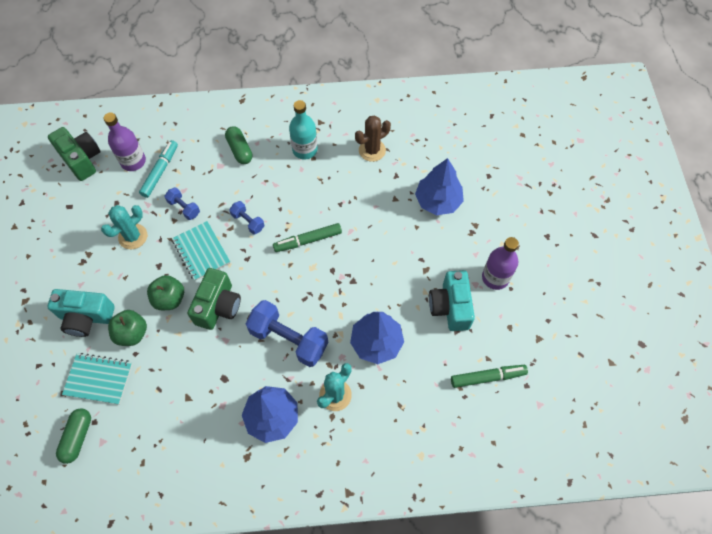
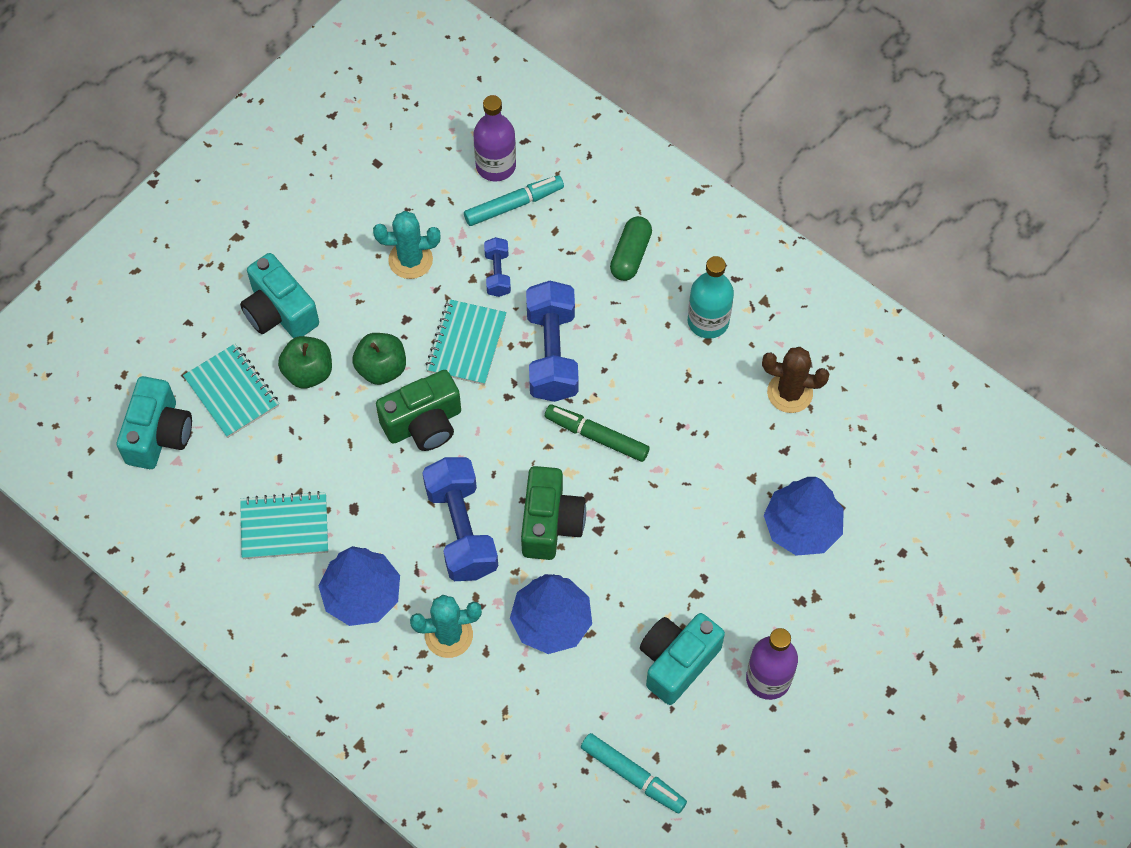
camera: 45 degrees right, 0 degrees up
green camera [48,127,101,181] -> green camera moved to [521,466,586,560]
green capsule [56,408,91,464] -> turquoise camera [117,376,192,469]
blue dumbbell [229,201,265,234] -> blue dumbbell [526,281,579,402], size x1.98
green marker [451,365,528,388] -> turquoise marker [581,733,687,813]
none -> turquoise notebook [240,491,328,559]

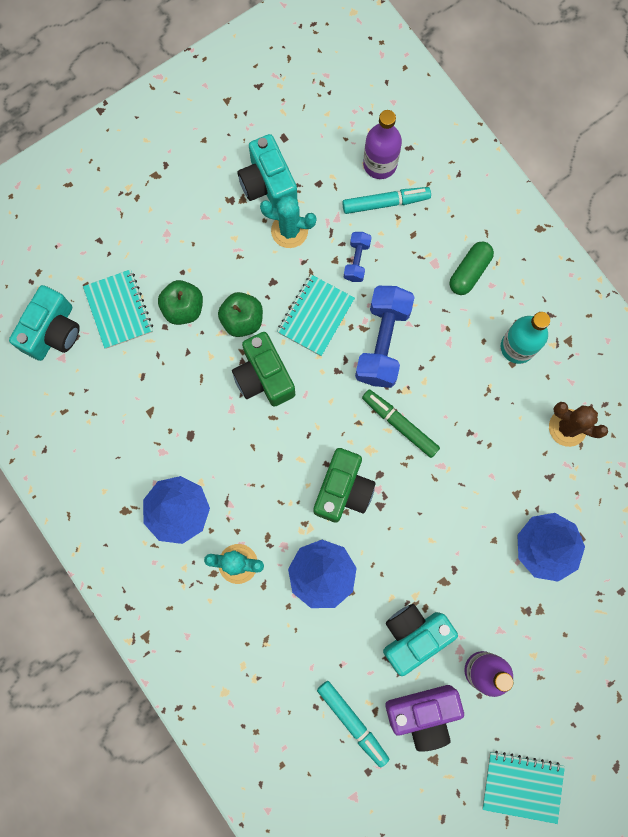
camera: 15 degrees right, 15 degrees up
turquoise camera [240,253,319,338] -> turquoise camera moved to [238,134,297,208]
turquoise notebook [240,491,328,559] -> turquoise notebook moved to [482,751,565,824]
green camera [376,370,461,451] -> green camera turned 75 degrees clockwise [232,332,295,407]
blue dumbbell [422,457,498,581] -> none
none -> purple camera [385,685,464,752]

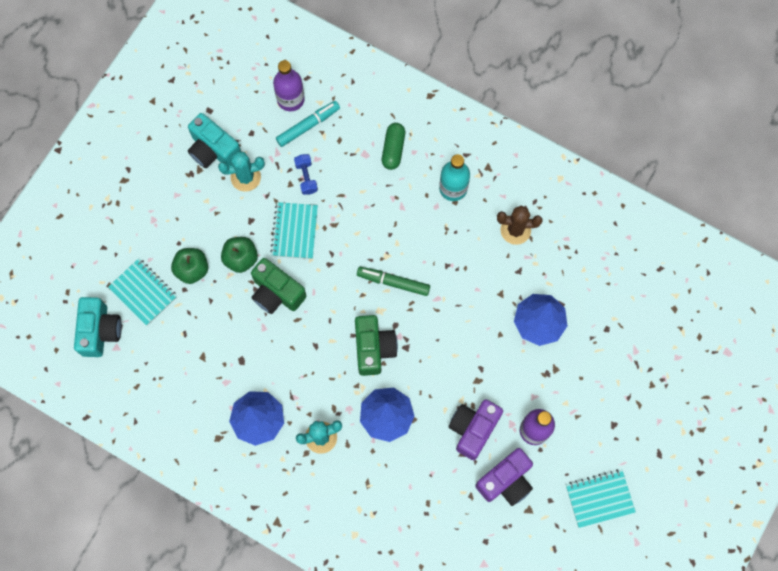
camera: 25 degrees left, 5 degrees down
turquoise marker [317,681,389,767] -> none
blue dumbbell [355,286,415,388] -> none
turquoise camera [383,604,458,676] -> purple camera [449,399,503,460]

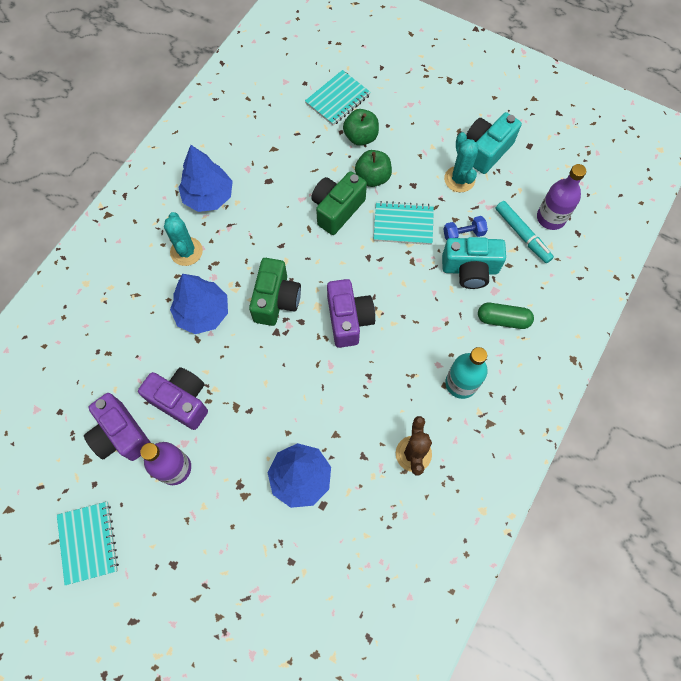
camera: 90 degrees right, 5 degrees down
turquoise camera [74,297,122,357] -> turquoise camera moved to [442,237,506,289]
green camera [355,315,398,376] -> green camera turned 75 degrees counterclockwise [249,258,301,326]
green marker [357,267,430,296] -> purple camera [327,279,375,348]

